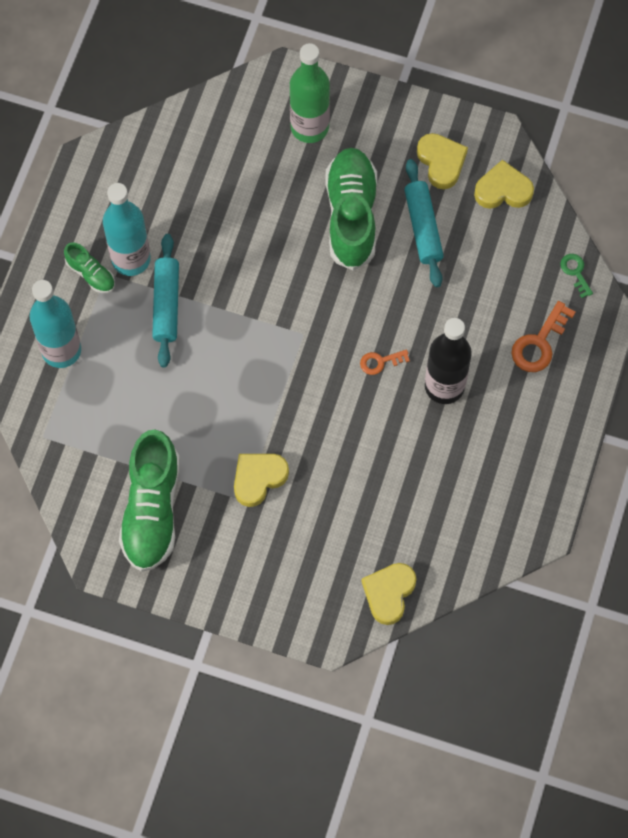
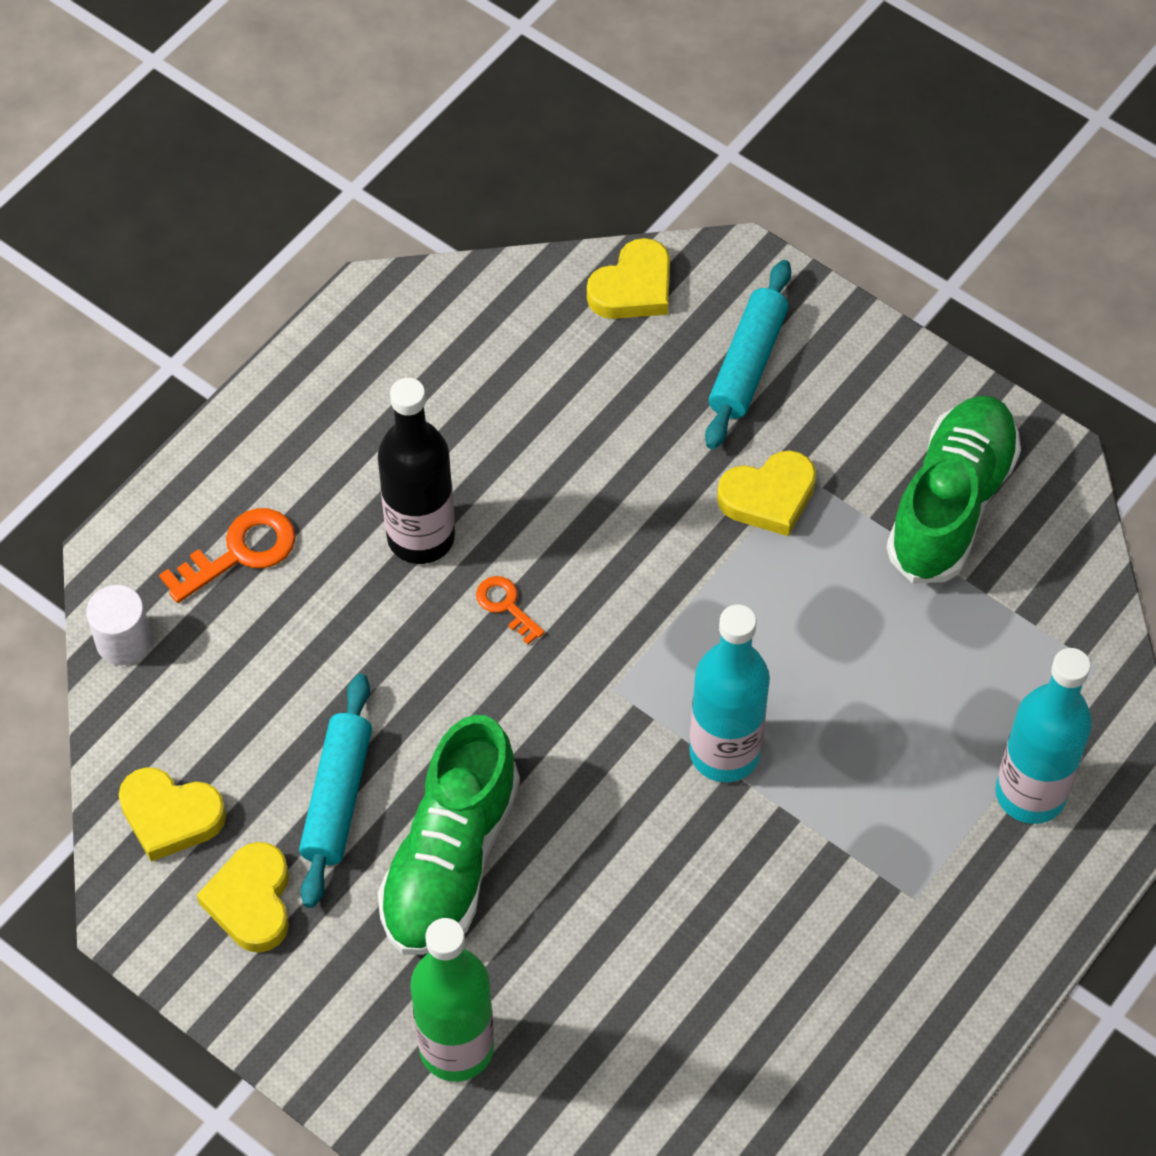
camera: 160 degrees left, 10 degrees down
green shoe [64,242,115,293] -> none
turquoise bottle [103,183,151,276] -> turquoise bottle moved to [689,604,770,782]
turquoise rolling pin [152,234,179,368] -> turquoise rolling pin moved to [705,260,791,449]
orange key [360,350,410,375] -> orange key turned 135 degrees counterclockwise [476,576,545,645]
green key [560,254,593,298] -> white cylinder [86,585,152,665]

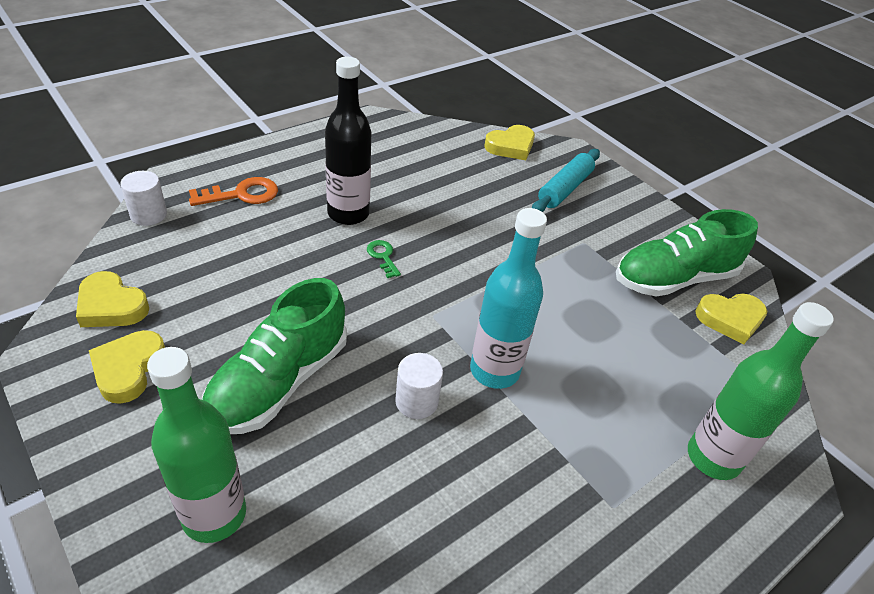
camera: 10 degrees right, 15 degrees down
turquoise rolling pin [299,674,372,908] -> none
orange key [476,576,545,645] -> green key [367,240,401,278]
yellow heart [717,450,816,536] -> yellow heart moved to [695,294,767,344]
green shoe [886,395,1021,584] -> green shoe turned 150 degrees counterclockwise [616,209,758,297]
turquoise bottle [995,648,1092,824] -> green bottle [688,302,834,480]
none -> white cylinder [395,353,443,419]

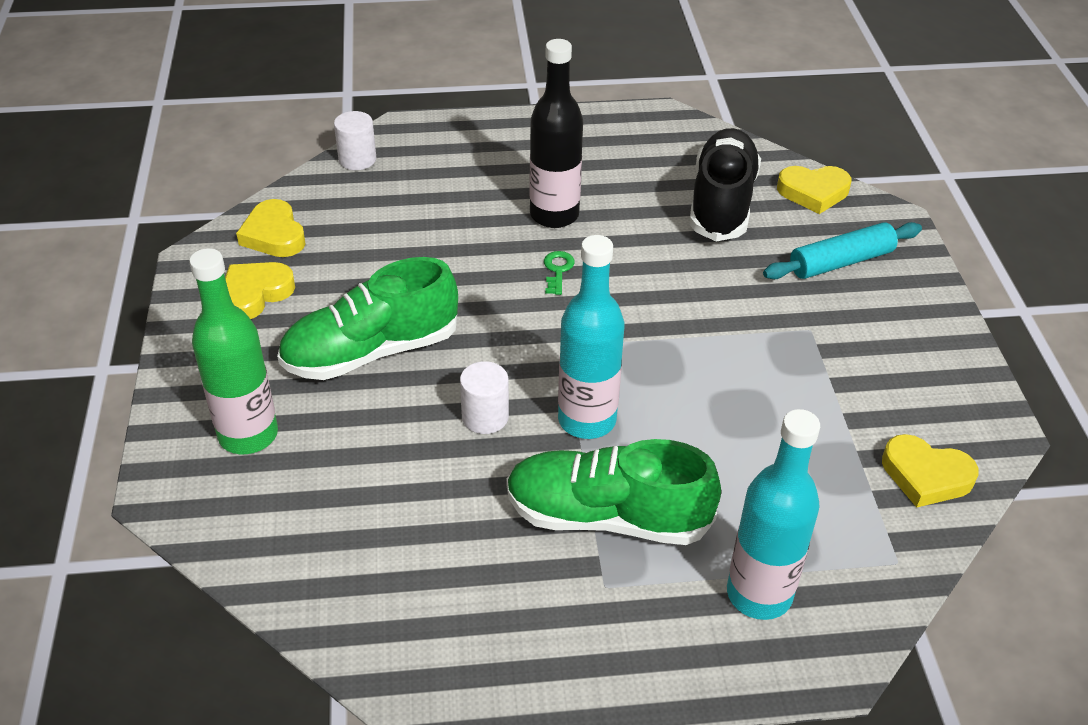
camera: 35 degrees right, 0 degrees up
orange key [189,177,278,206] -> none
green shoe [616,209,758,297] -> green shoe moved to [506,439,721,545]
green bottle [688,302,834,480] -> turquoise bottle [727,409,820,620]
none -> black shoe [689,128,761,241]

